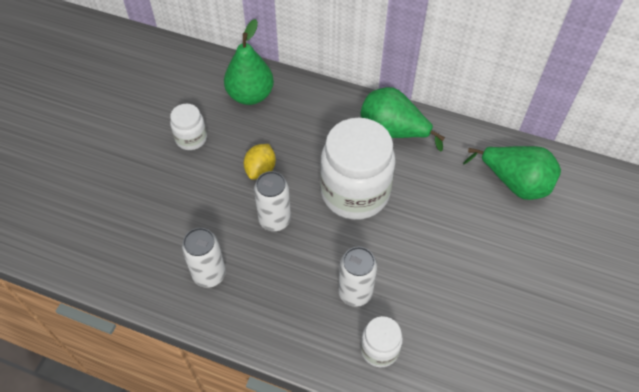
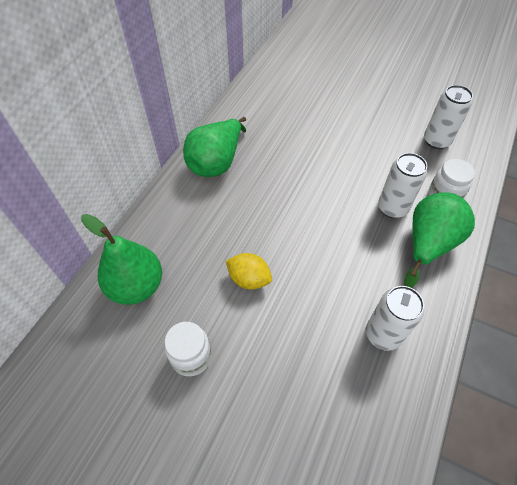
camera: 85 degrees left, 0 degrees up
white can [254,171,291,231] -> white can moved to [424,85,473,149]
white jar [320,118,396,220] -> none
green pear [463,146,561,200] -> green pear moved to [404,192,475,288]

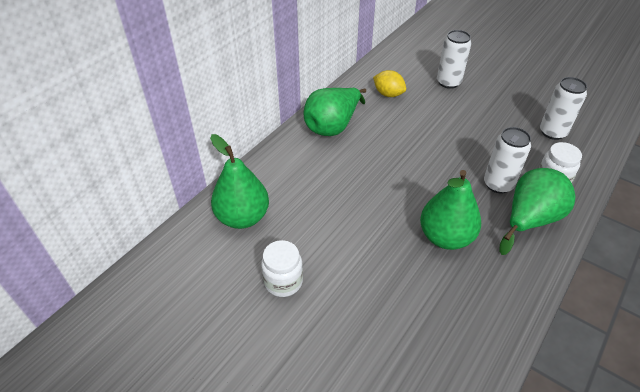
camera: 10 degrees right, 10 degrees down
yellow lemon [226,253,272,290] -> yellow lemon moved to [373,70,406,97]
white can [366,286,424,351] -> white can moved to [437,30,471,89]
none -> green pear [420,170,481,250]

